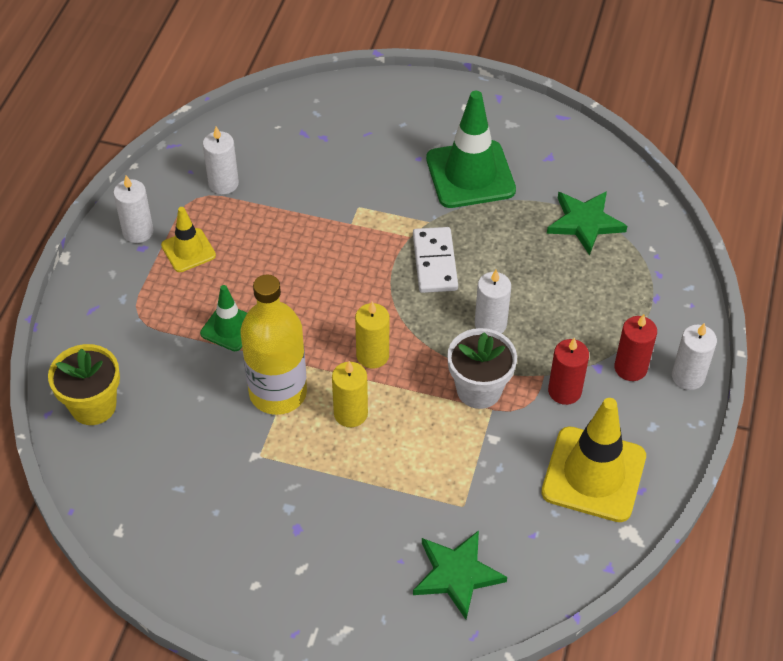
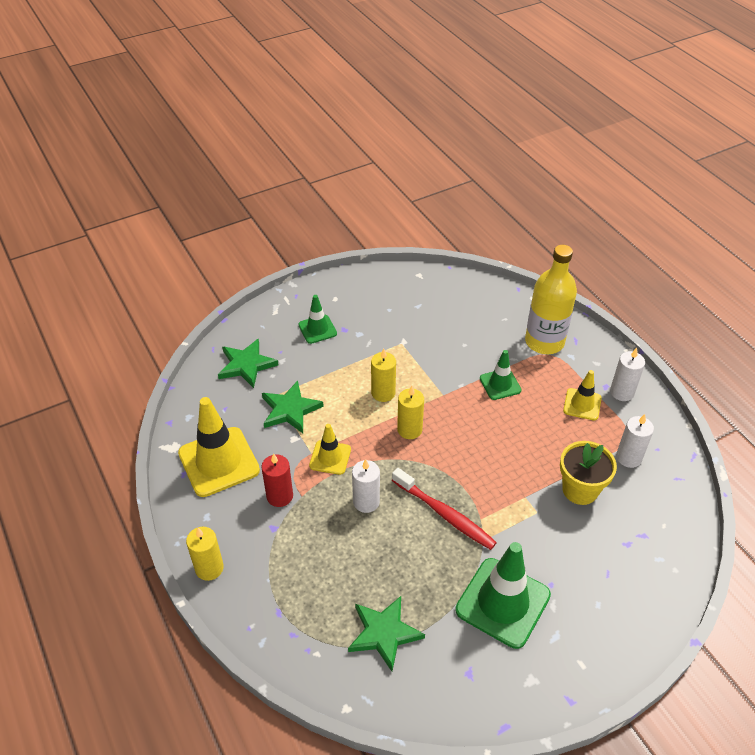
camera: 135 degrees right, 5 degrees down
yellow flower pot [48,344,120,425] -> yellow flower pot moved to [560,441,617,505]
yellow bottle [241,274,307,415] -> yellow bottle moved to [525,245,577,354]
white domino [413,227,458,293] -> red toothbrush [392,468,497,550]
white flower pot [447,328,517,409] -> yellow traffic cone [309,424,351,475]
red candle [614,314,657,381] -> none
white candle [672,323,717,390] -> yellow candle [186,527,224,581]
none -> green star [262,381,324,433]
none -> green traffic cone [299,295,337,344]

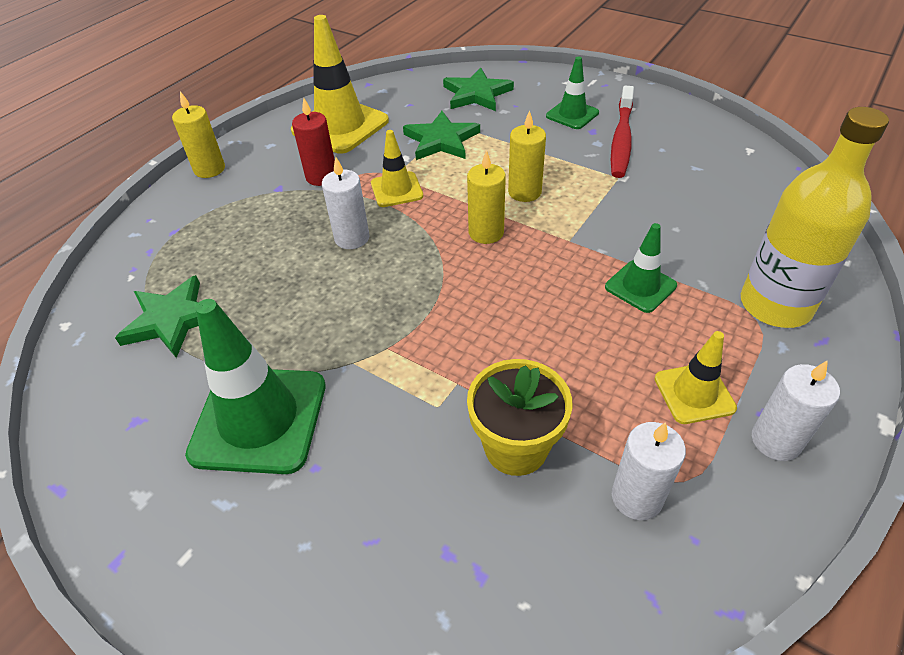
camera: 65 degrees right, 0 degrees up
red toothbrush [392,468,497,550] -> red toothbrush moved to [611,86,634,178]

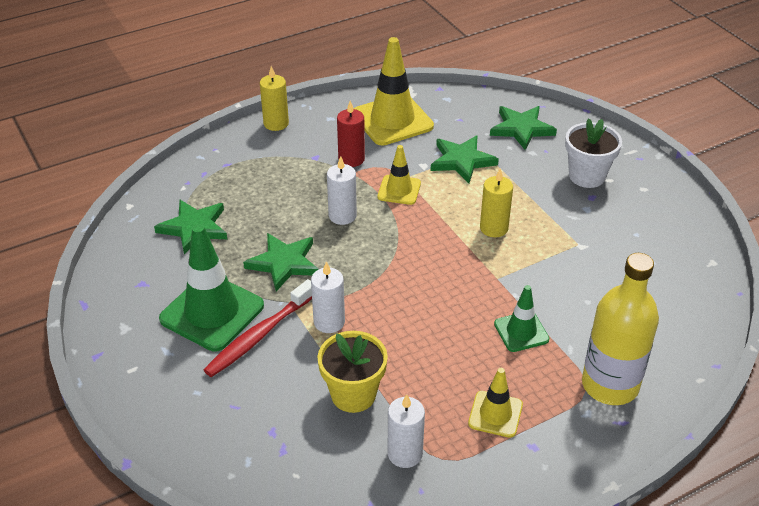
camera: 25 degrees right, 5 degrees down
yellow candle [467,150,506,244] -> none
green traffic cone [546,56,599,129] -> white flower pot [565,118,622,188]
red toothbrush [611,86,634,178] -> red toothbrush moved to [203,279,312,377]
white candle [752,360,840,461] -> white candle moved to [311,261,345,333]
none -> green star [243,233,318,291]

